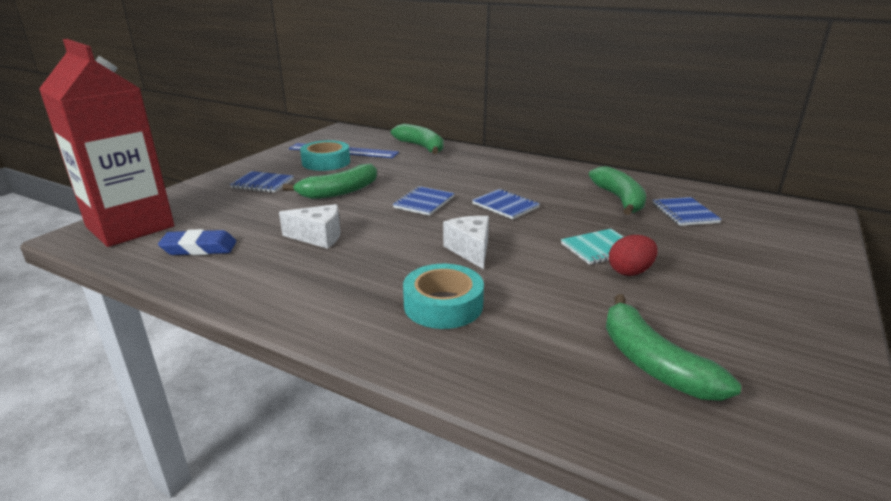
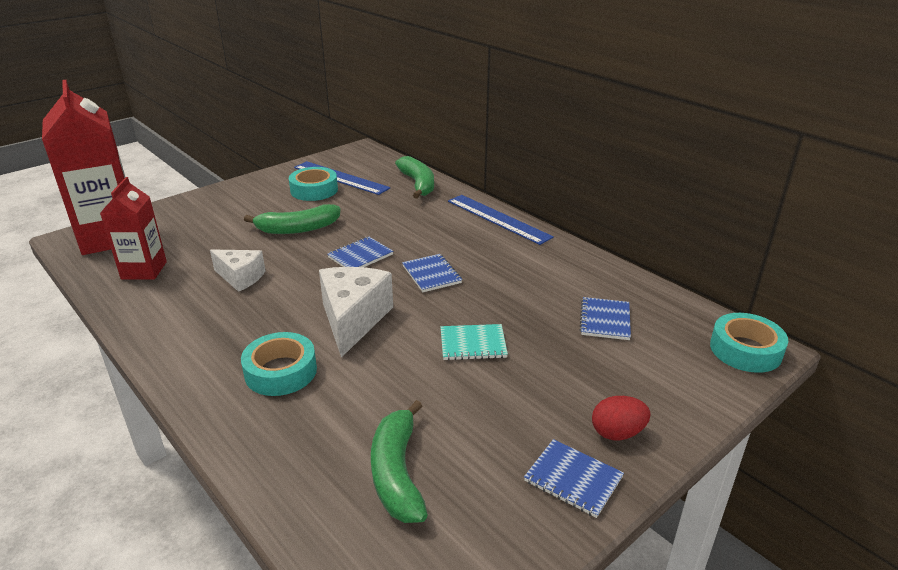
camera: 20 degrees right, 5 degrees up
blue eraser [158,229,236,255] -> red carton [100,177,167,280]
blue notebook [230,171,294,193] -> blue notebook moved to [524,439,624,518]
white cheese [443,216,489,269] -> white cheese [319,267,393,358], size x1.60
green banana [589,166,646,215] -> none
red egg [609,235,658,276] -> red egg moved to [592,396,651,441]
none -> blue ruler [448,195,554,245]
none -> turquoise tape [710,313,788,373]

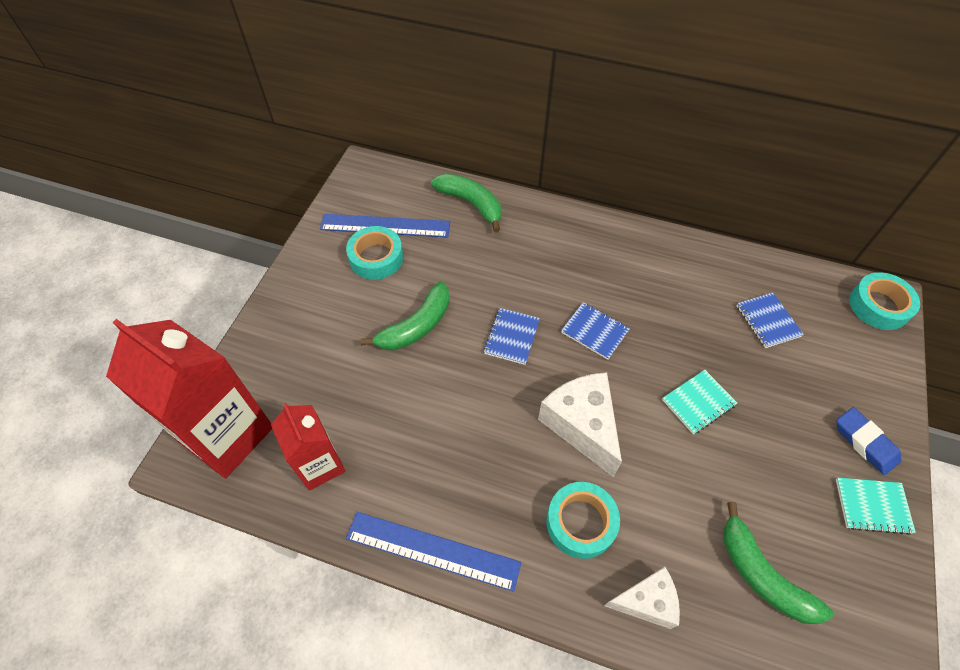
camera: 30 degrees left, 25 degrees up
white cheese [210,249,265,292] -> white cheese moved to [604,567,680,629]
blue ruler [448,195,554,245] -> blue ruler moved to [346,512,521,592]
blue notebook [524,439,624,518] -> turquoise notebook [836,478,916,535]
red egg [592,396,651,441] -> blue eraser [837,407,901,475]

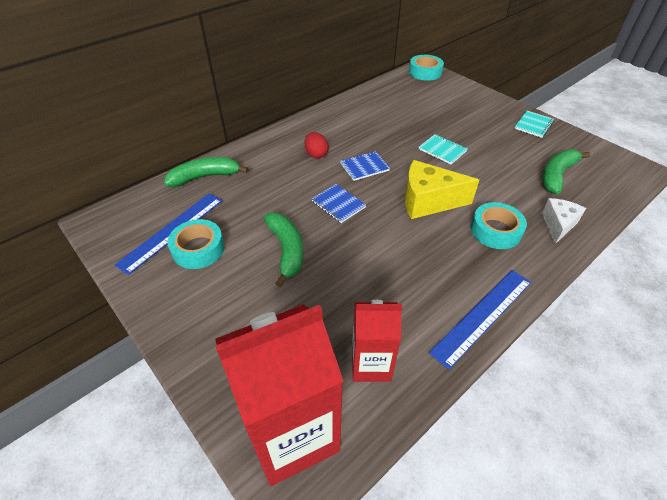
camera: 60 degrees left, 10 degrees down
white cheese [538,372,622,477] -> yellow cheese [405,160,479,219]
turquoise notebook [662,370,737,434] -> turquoise notebook turned 45 degrees counterclockwise [419,134,467,164]
green banana [723,502,834,624] -> green banana turned 135 degrees clockwise [542,149,590,194]
blue notebook [737,293,804,348] -> none
blue eraser [837,407,901,475] -> none
none -> red egg [305,132,329,159]

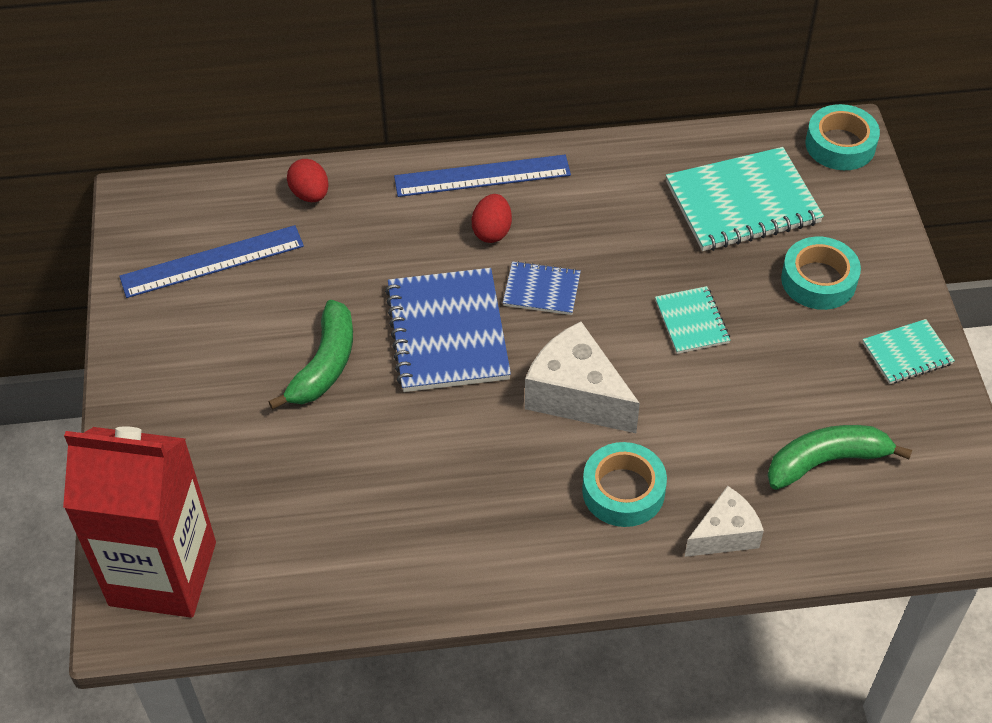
camera: 35 degrees right, 5 degrees up
green banana [164,157,248,187] -> red egg [287,159,329,202]
turquoise tape [167,219,225,269] -> turquoise tape moved to [781,237,861,310]
blue notebook [312,184,366,223] -> blue notebook [385,268,511,392], size x1.91
red carton [352,300,402,382] -> none
yellow cheese [405,160,479,219] -> white cheese [525,321,640,433]
blue ruler [429,270,531,370] -> blue ruler moved to [394,155,571,197]
none -> turquoise notebook [666,147,824,251]

